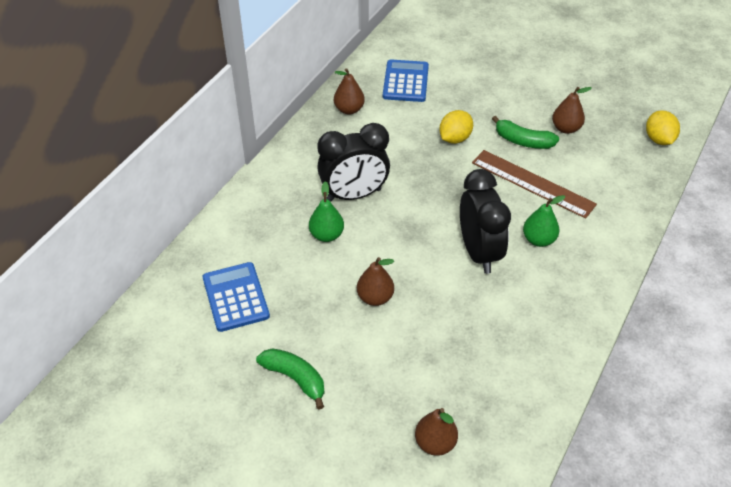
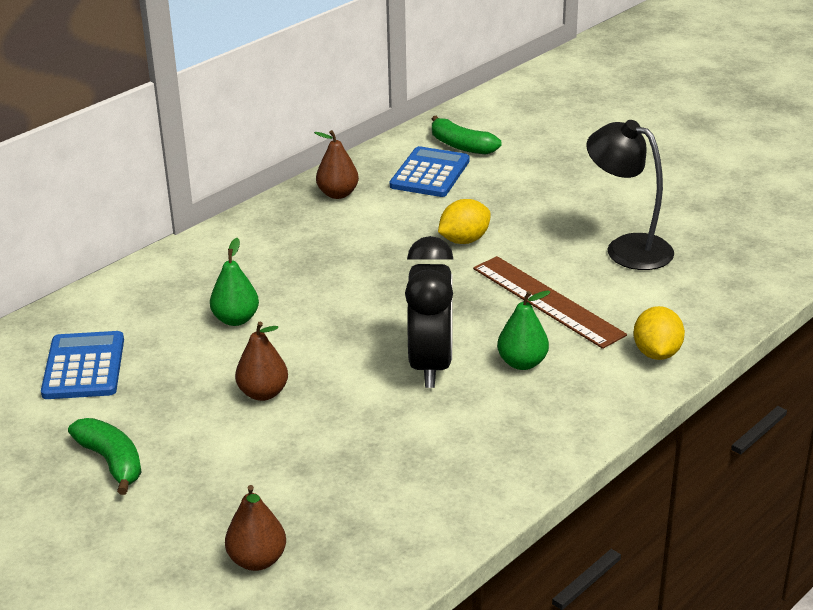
camera: 15 degrees right, 15 degrees down
black clock [317,123,390,202] -> none
green banana [492,116,559,149] -> green banana moved to [432,116,501,154]
brown pear [552,87,592,134] -> black lamp [586,120,674,270]
yellow lemon [646,111,680,145] -> yellow lemon moved to [633,306,685,360]

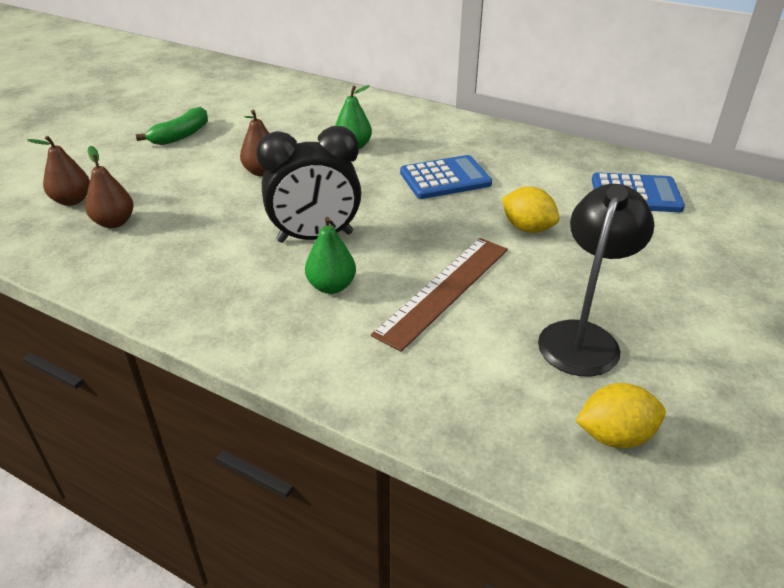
camera: 75 degrees right, 5 degrees up
blue calculator [41,331,124,399] -> blue calculator moved to [400,155,492,199]
brown pear [314,130,359,199] -> brown pear moved to [85,146,133,228]
green banana [432,116,501,154] -> none
yellow lemon [633,306,685,360] -> yellow lemon moved to [576,383,666,449]

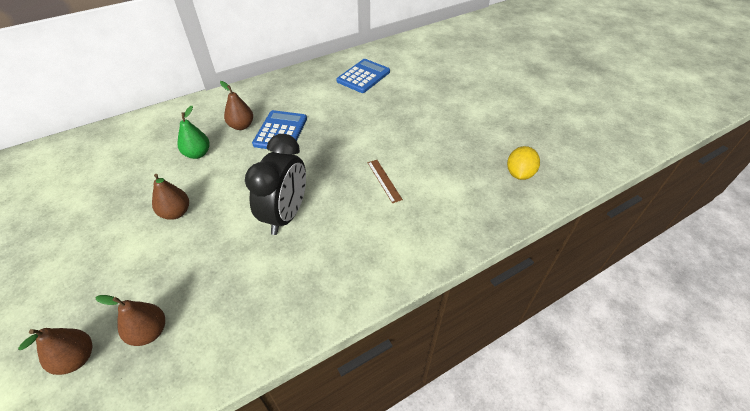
camera: 60 degrees left, 10 degrees up
green banana [136,107,208,145] -> none
green pear [305,217,356,294] -> none
brown ruler [371,238,508,352] -> brown ruler [368,160,403,203], size x0.51
yellow lemon [502,187,560,233] -> none
black lamp [538,184,654,377] -> none
none -> brown pear [220,81,253,130]

